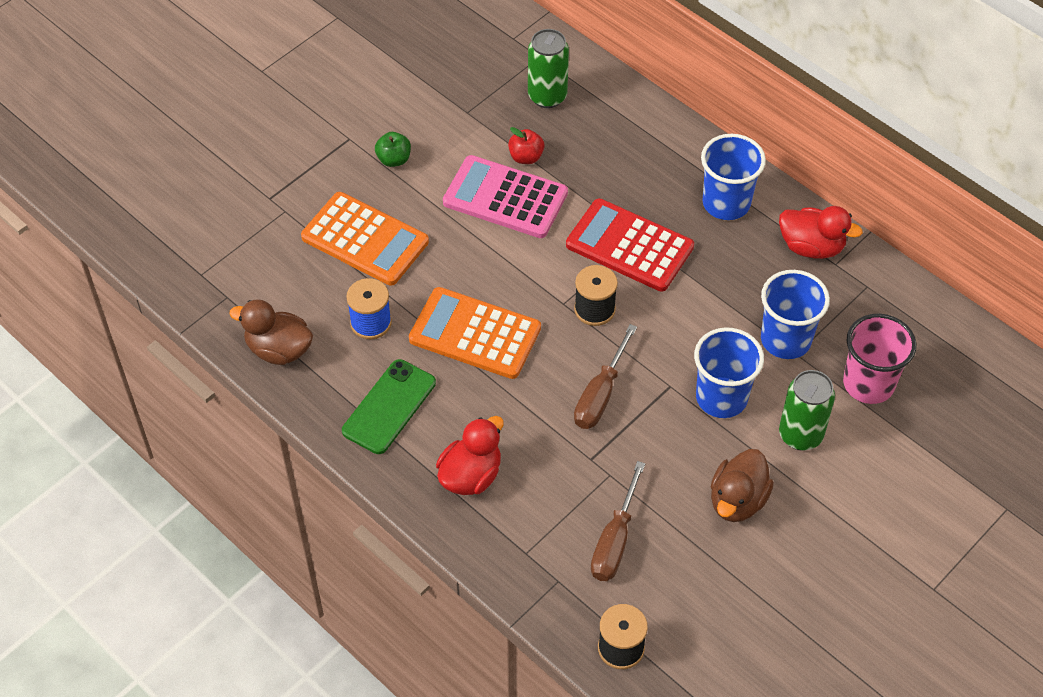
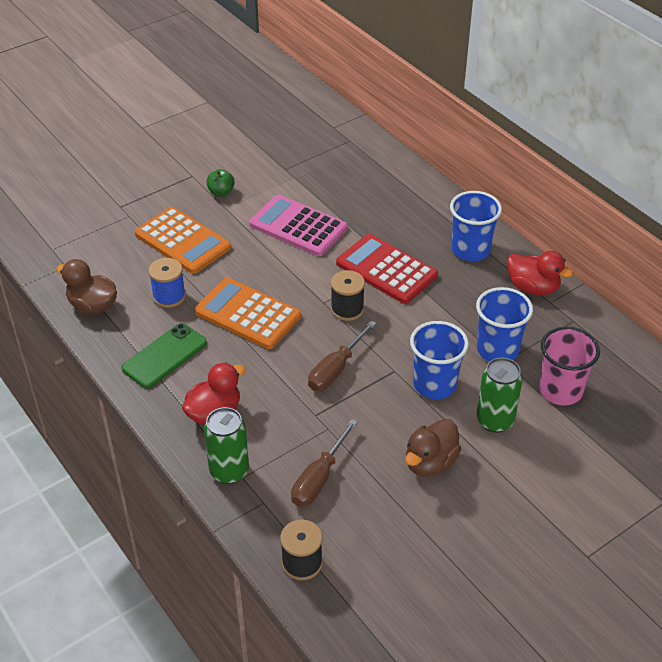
camera: 10 degrees right, 10 degrees down
red apple [508,127,544,164] -> none
green can [528,29,569,108] -> green can moved to [204,407,249,484]

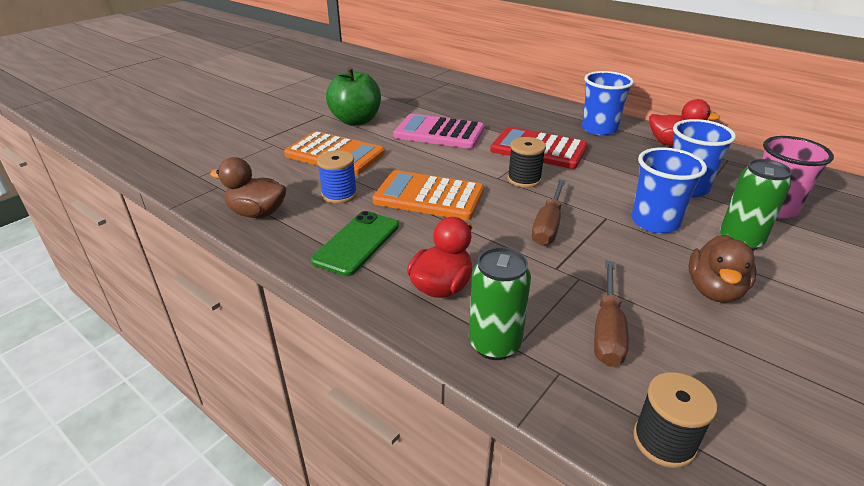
camera: 15 degrees left, 10 degrees down
green apple [206,169,235,197] -> green apple [326,67,381,126], size x2.08

